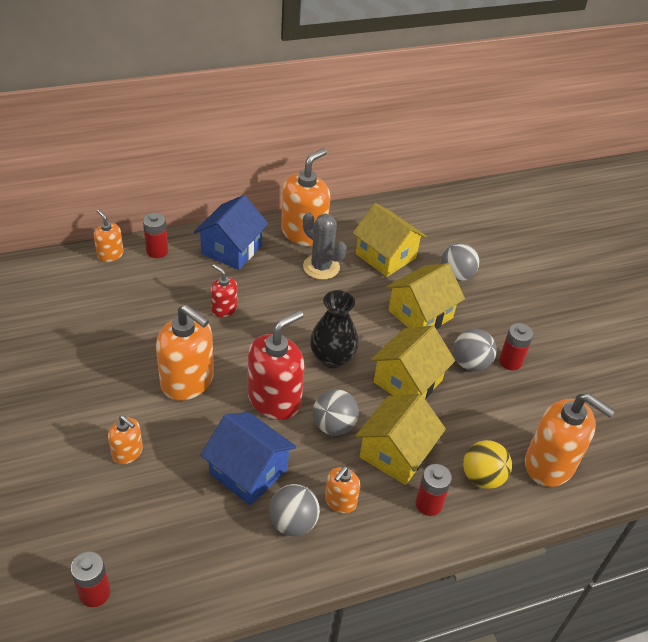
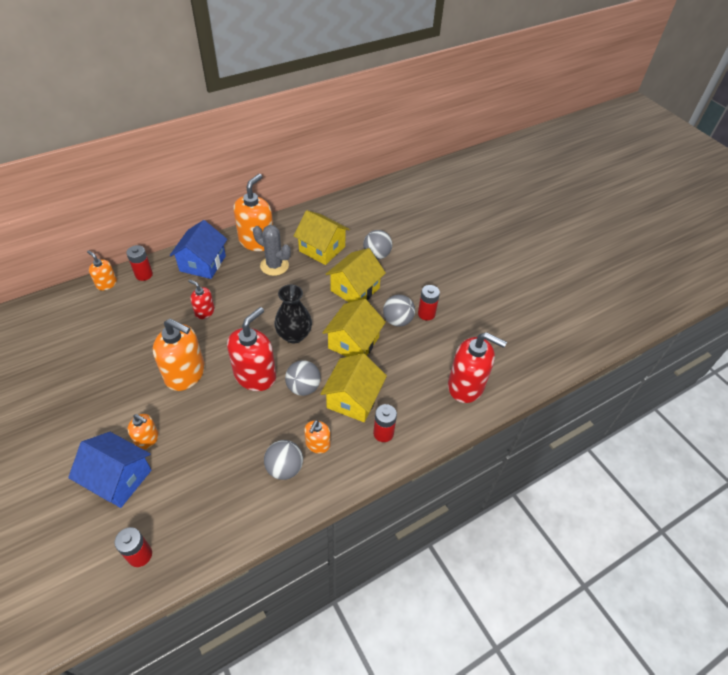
camera: 10 degrees left, 5 degrees up
blue house [200,412,296,506] -> blue house moved to [68,432,151,508]
yellow ball [463,440,512,489] -> none
orange soap dispenser [525,393,615,487] -> red soap dispenser [448,332,507,403]

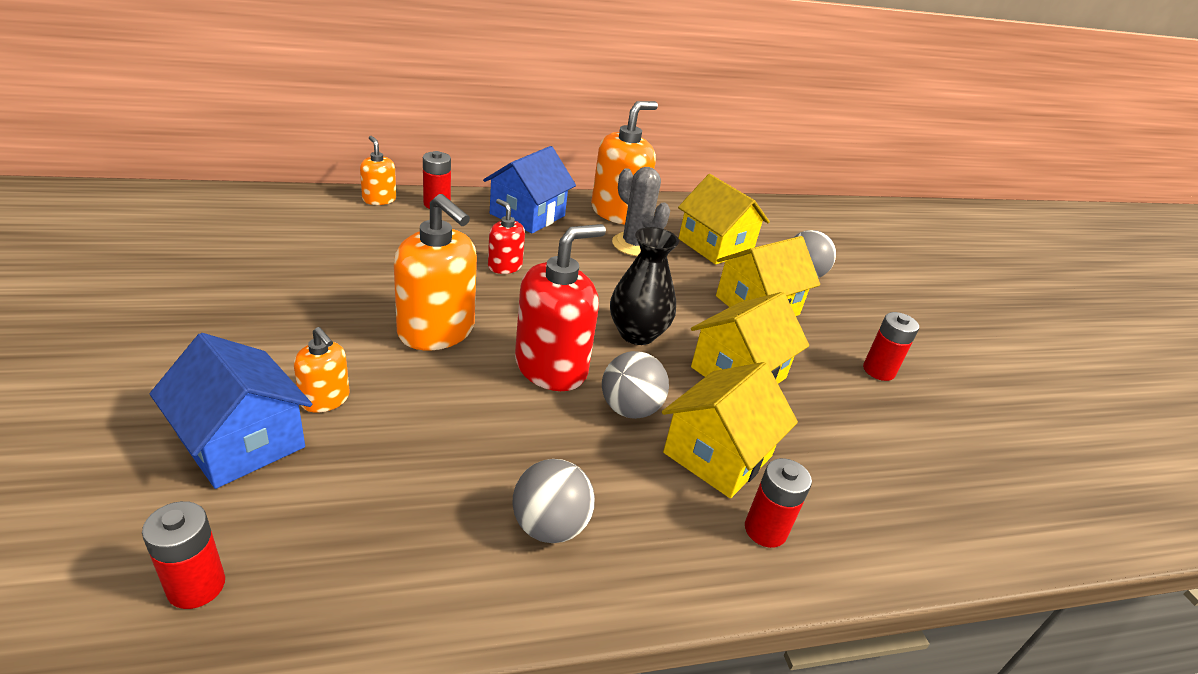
camera: 15 degrees right, 15 degrees down
orange soap dispenser [304,420,330,453] -> none
grey ball [383,295,415,327] -> none
red soap dispenser [448,332,507,403] -> none

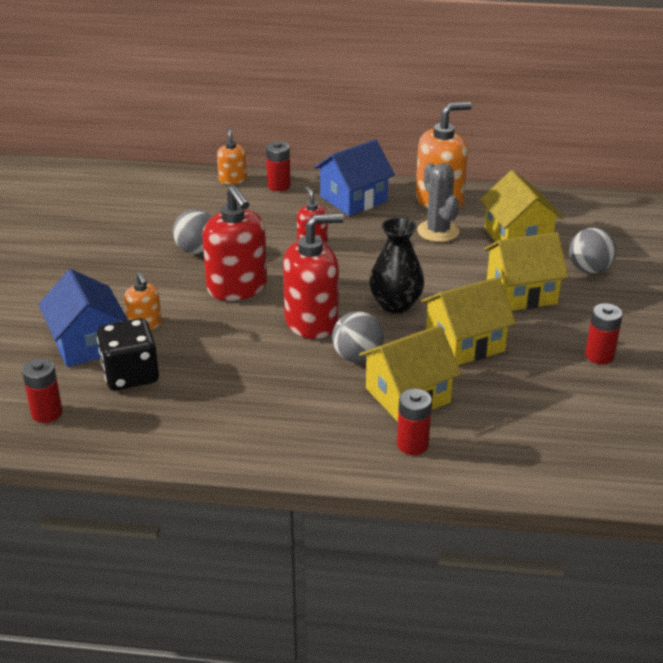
camera: 25 degrees right, 0 degrees up
orange soap dispenser [394,194,477,350] -> red soap dispenser [202,186,267,301]
grey ball [512,459,595,543] -> grey ball moved to [173,209,212,254]
none -> black dice [97,318,159,391]

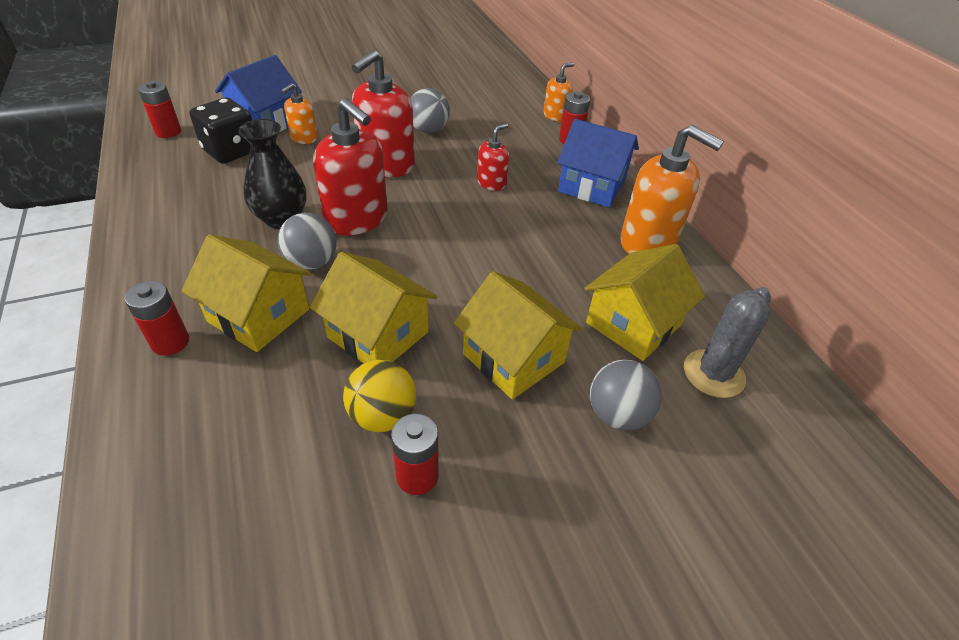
camera: 60 degrees right, 10 degrees up
black vase [369,217,424,314] -> black vase moved to [238,119,306,229]
grey cactus [417,163,459,242] -> grey cactus moved to [684,287,771,398]
none -> yellow ball [343,360,416,432]

